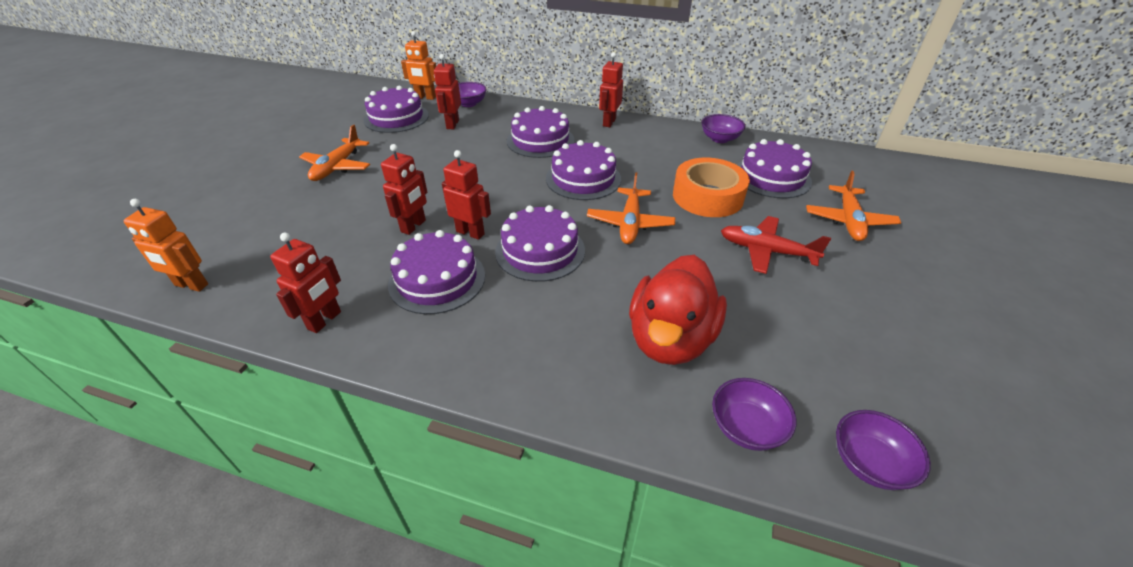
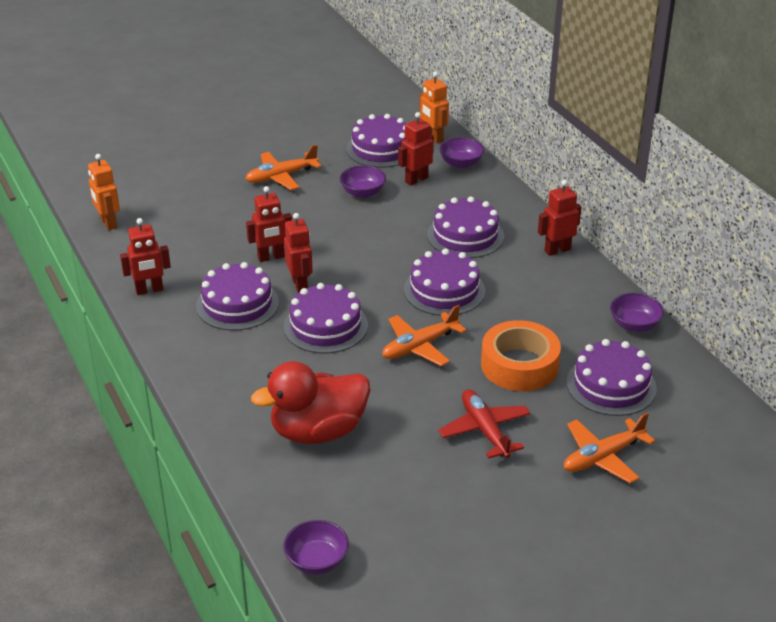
camera: 45 degrees right, 5 degrees down
purple bowl [712,378,796,451] -> purple bowl moved to [340,165,386,198]

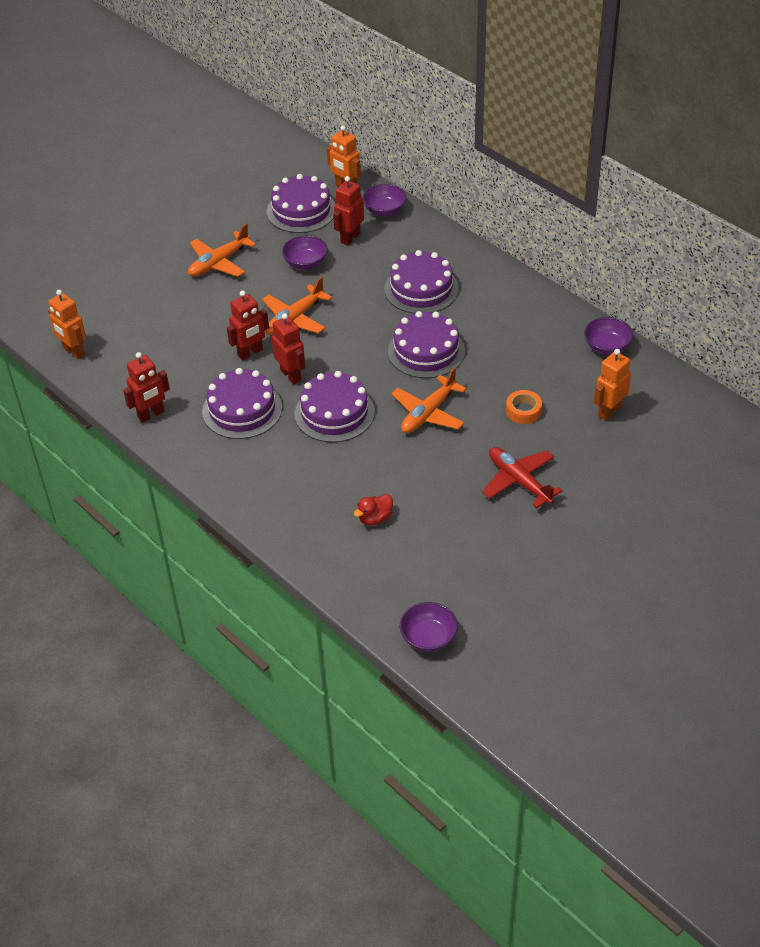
camera: 15 degrees left, 10 degrees up
red duck [251,361,370,444] -> red duck [354,494,393,525], size x0.42
orange tape [481,320,561,391] -> orange tape [506,390,542,424], size x0.50
red robot [538,180,582,256] -> none
orange plane [564,413,655,483] -> orange plane moved to [262,276,332,335]
purple cake [566,339,657,416] -> orange robot [594,349,631,421]

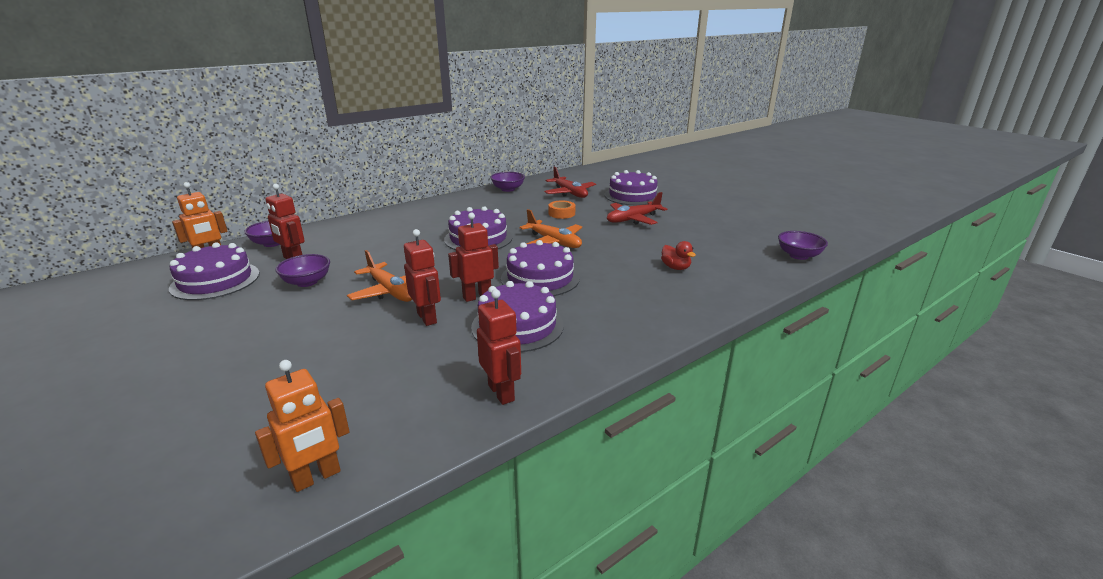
camera: 85 degrees left, 20 degrees down
orange plane [188,223,256,277] -> none
purple cake [385,250,459,314] -> purple cake moved to [605,170,658,205]
orange robot [594,349,631,421] -> red plane [544,166,596,198]

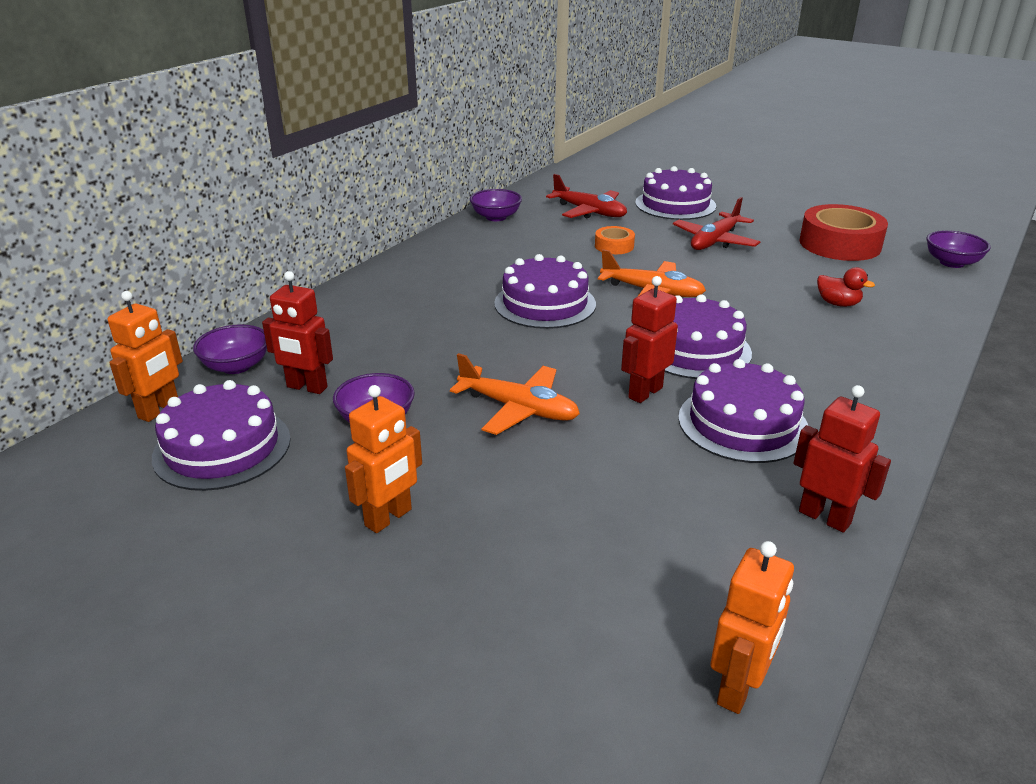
camera: 20 degrees left, 5 degrees up
red robot [404,229,441,326] -> none
none -> orange robot [345,385,422,533]
none -> red tape [799,204,888,261]

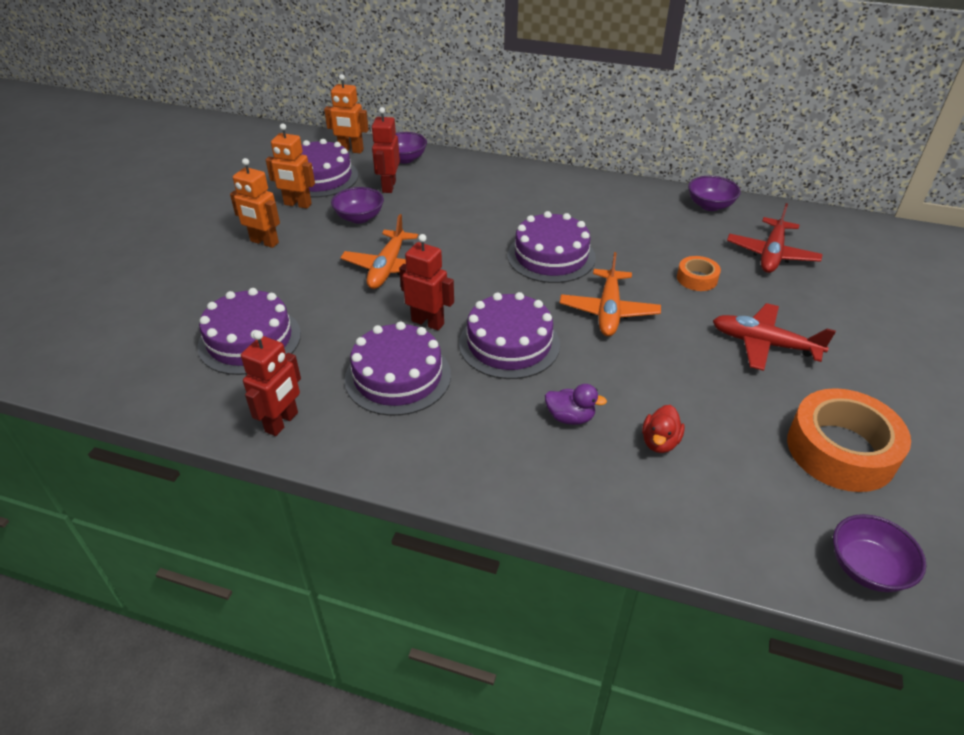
camera: 75 degrees right, 10 degrees up
purple cake [635,166,716,220] -> purple cake moved to [197,288,301,375]
orange robot [710,541,794,714] -> orange robot moved to [266,123,315,209]
red tape [799,204,888,261] -> orange tape [787,388,911,492]
none -> purple duck [545,384,607,425]

